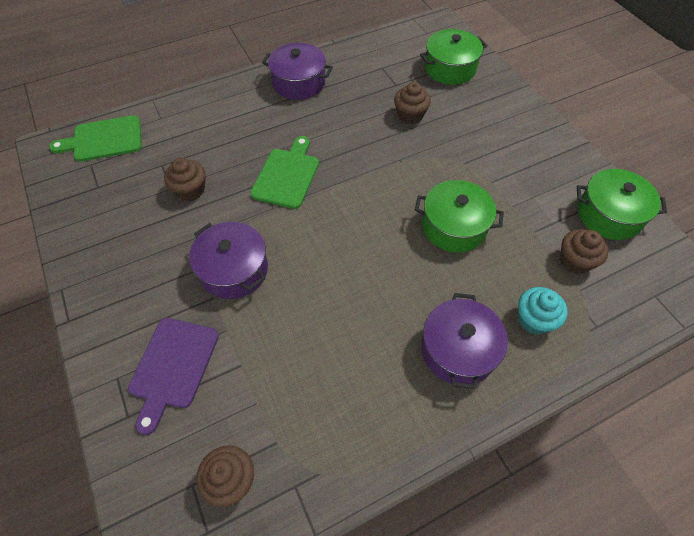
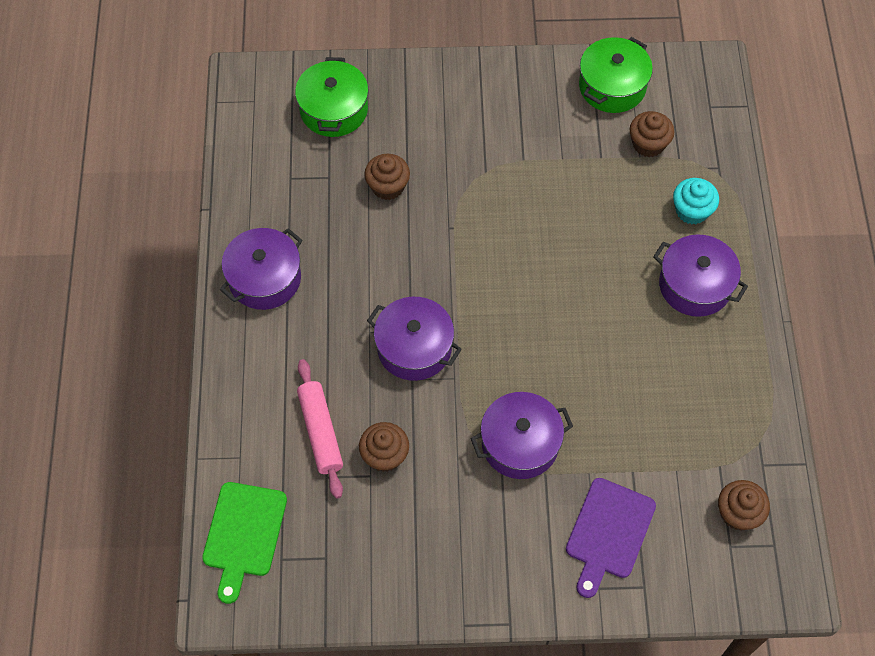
camera: 65 degrees left, 5 degrees up
purple cutting board [128,318,219,435] -> purple cutting board turned 75 degrees clockwise [566,478,656,598]
green cutting board [250,136,319,209] -> purple pot [367,297,462,381]
green pot [415,180,504,253] -> none
none -> pink rolling pin [297,359,343,499]

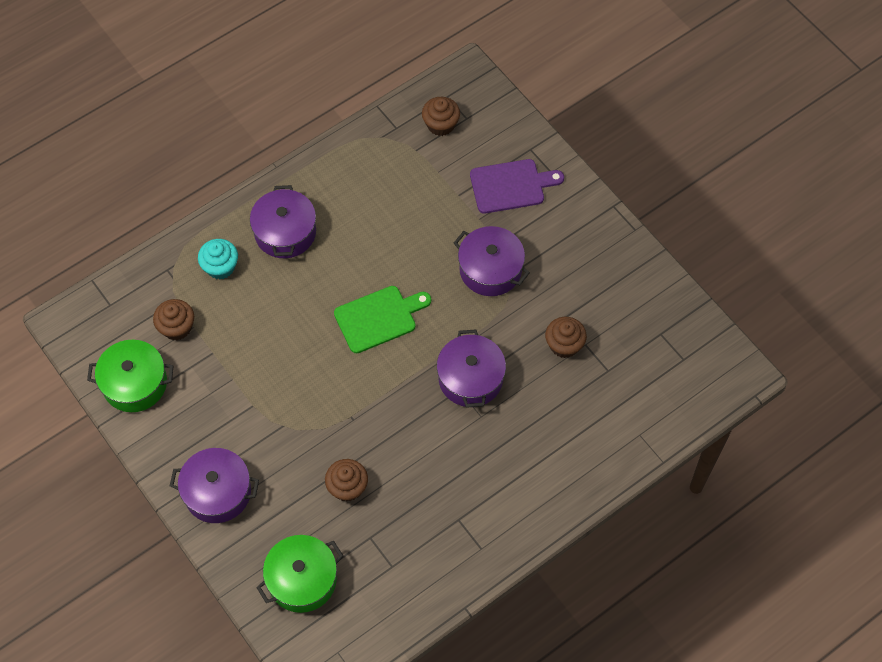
camera: 125 degrees left, 0 degrees up
green cutting board [202,482,287,604] -> green cutting board moved to [334,286,431,353]
purple pot [220,228,302,310] -> purple pot moved to [170,448,259,523]
pink rolling pin [297,359,343,499] -> none

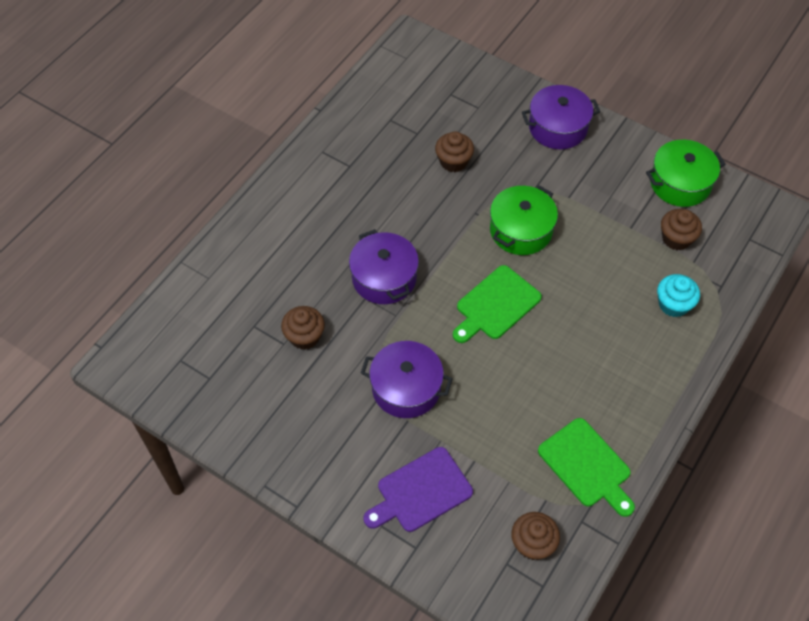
camera: 160 degrees right, 5 degrees down
purple pot [250,185,316,258] -> none
green pot [256,535,343,613] -> green pot moved to [490,185,558,255]
none -> green cutting board [538,418,635,517]

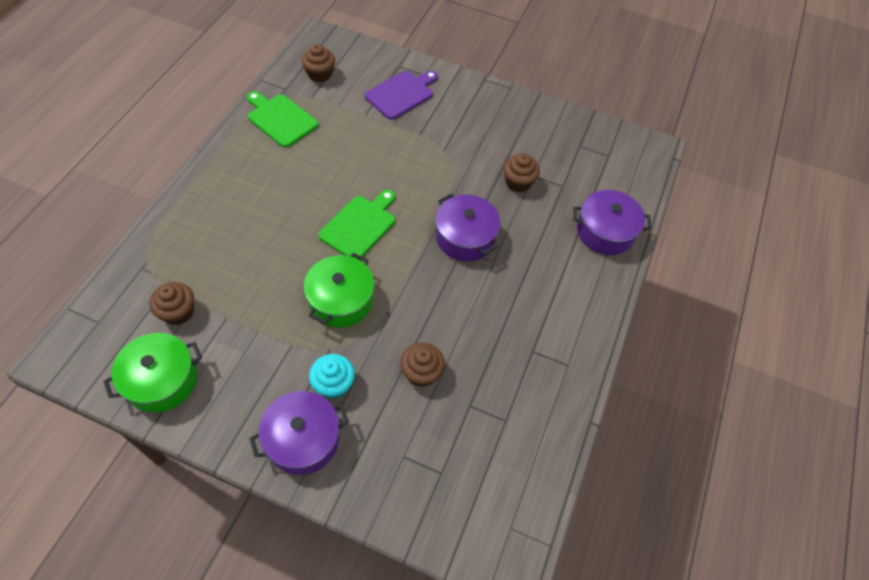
camera: 165 degrees right, 0 degrees up
purple pot [361,341,453,418] -> purple pot moved to [573,190,651,255]
turquoise cupcake [657,274,700,317] -> turquoise cupcake moved to [309,354,355,399]

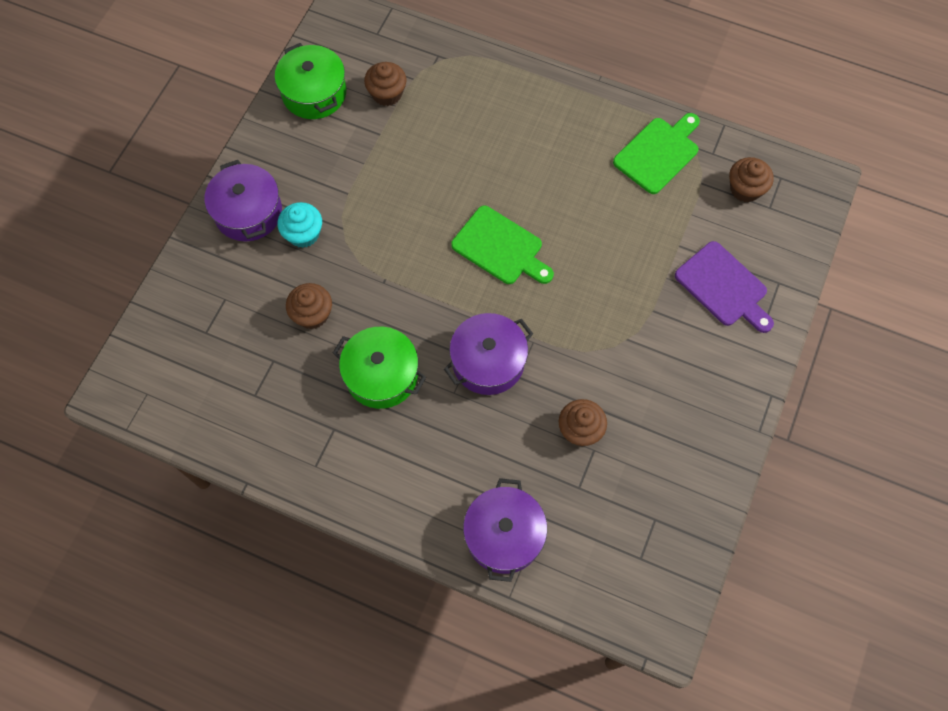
camera: 95 degrees right, 10 degrees up
green pot [304,253,374,328] -> green pot moved to [333,327,426,409]

